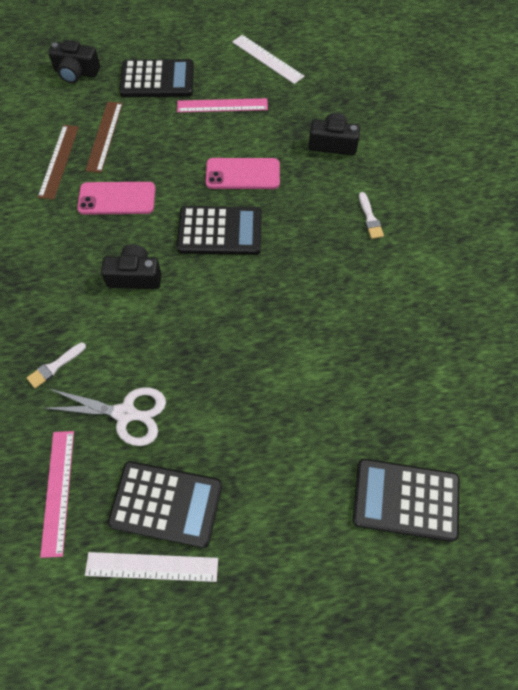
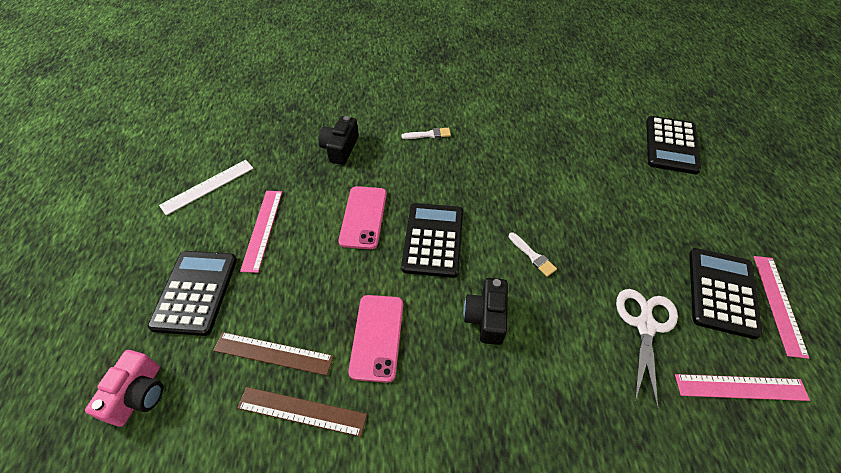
camera: 85 degrees left, 10 degrees down
white brush [27,342,86,388] -> white brush moved to [509,232,557,277]
black camera [48,40,100,83] -> pink camera [85,350,163,427]
white ruler [85,552,218,582] -> pink ruler [754,256,809,359]

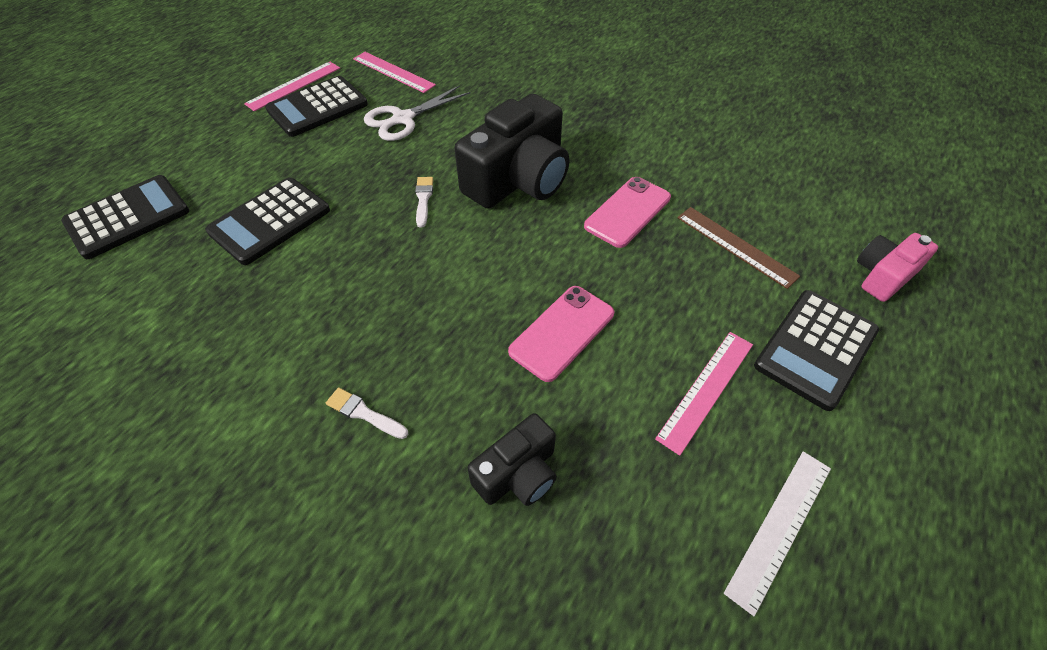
camera: 145 degrees left, 0 degrees up
white ruler [159,160,254,215] -> white ruler turned 45 degrees counterclockwise [724,451,831,616]
brown ruler [237,387,367,437] -> none
black calculator [401,203,463,278] -> black calculator moved to [205,177,330,265]
black camera [463,278,508,345] -> black camera [454,94,569,209], size x1.84

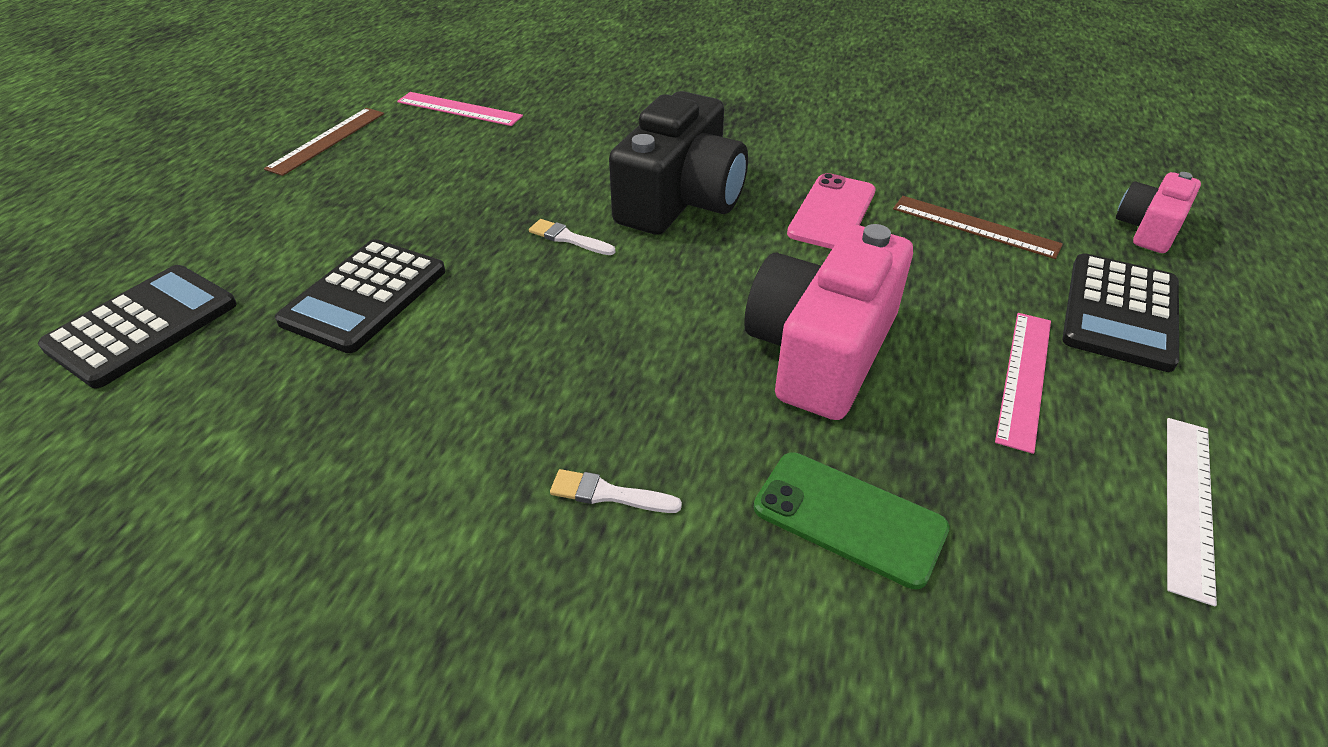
camera: 15 degrees left, 10 degrees down
pink ruler [244,62,340,111] -> brown ruler [264,108,384,176]
black calculator [265,76,368,137] -> none
white scissors [364,85,470,141] -> none
white brush [415,177,433,228] -> white brush turned 45 degrees counterclockwise [529,219,615,255]
black camera [467,413,557,506] -> green phone [754,452,950,589]
pink phone [508,286,614,382] -> pink camera [744,224,913,420]

